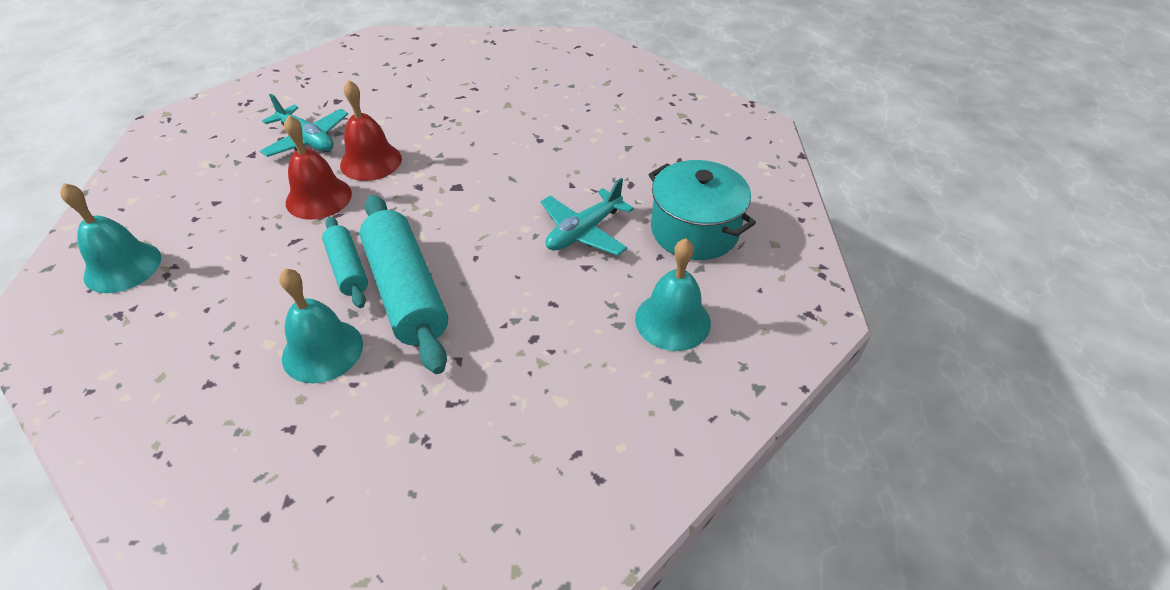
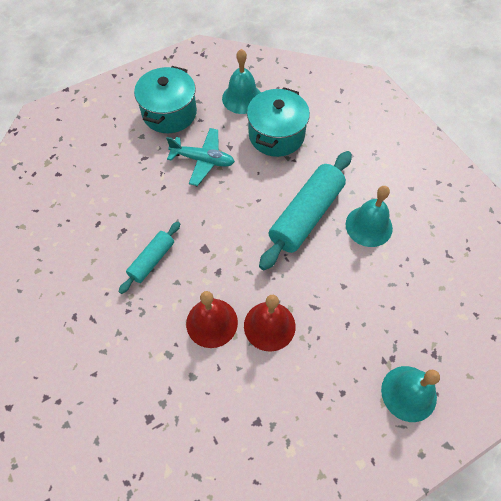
camera: 120 degrees left, 15 degrees up
turquoise plane [260,94,348,157] -> none
turquoise rolling pin [322,216,368,308] -> turquoise rolling pin moved to [119,222,180,294]
none -> turquoise pot [247,87,310,157]

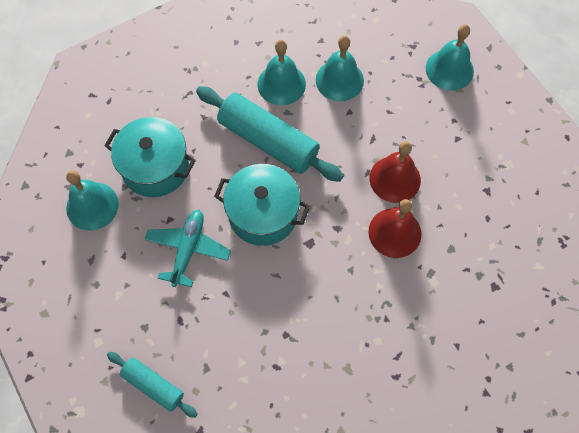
camera: 90 degrees left, 5 degrees up
turquoise rolling pin [119,222,180,294] -> turquoise rolling pin moved to [107,352,197,418]
turquoise pot [134,66,197,133] -> turquoise pot moved to [214,164,310,246]
none -> turquoise bell [316,36,364,101]

